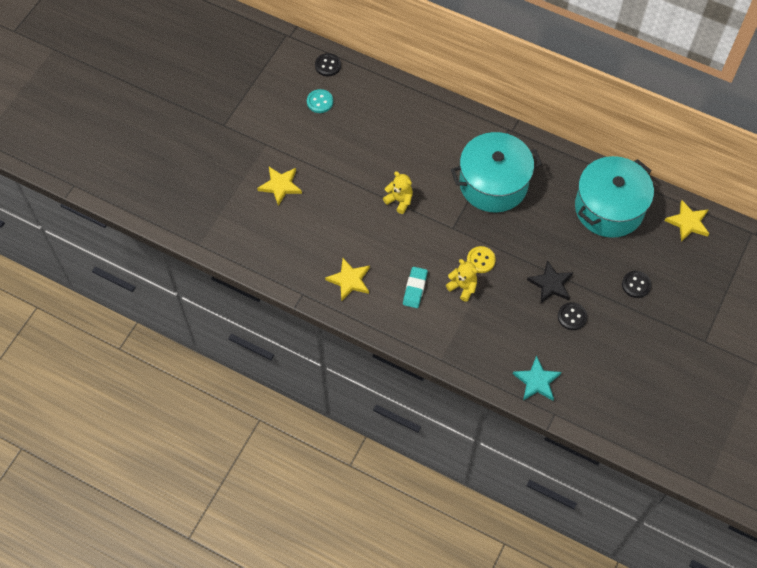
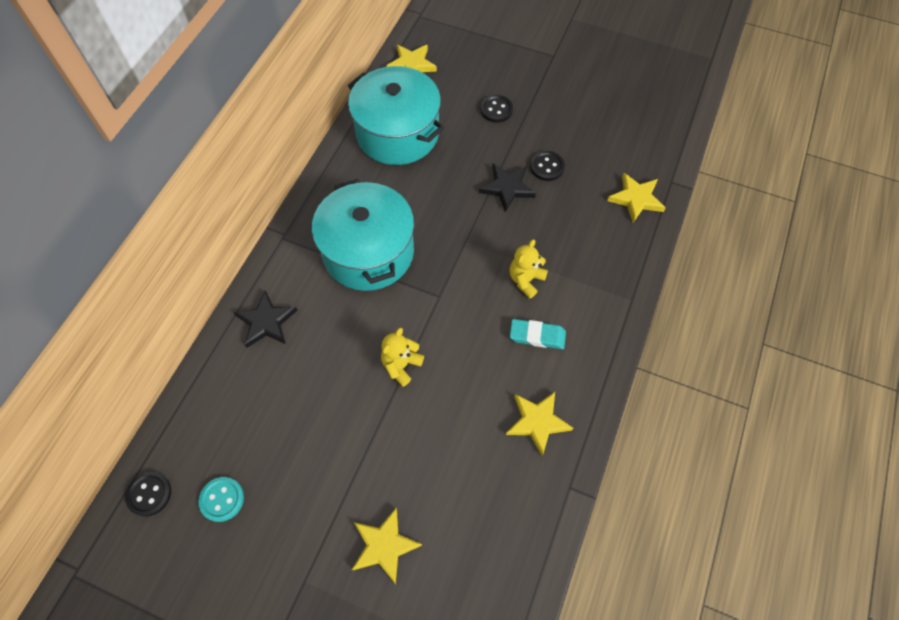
camera: 95 degrees left, 0 degrees up
yellow button [467,246,496,273] -> none
turquoise star [513,356,561,401] -> yellow star [607,173,666,222]
none -> black star [234,290,298,348]

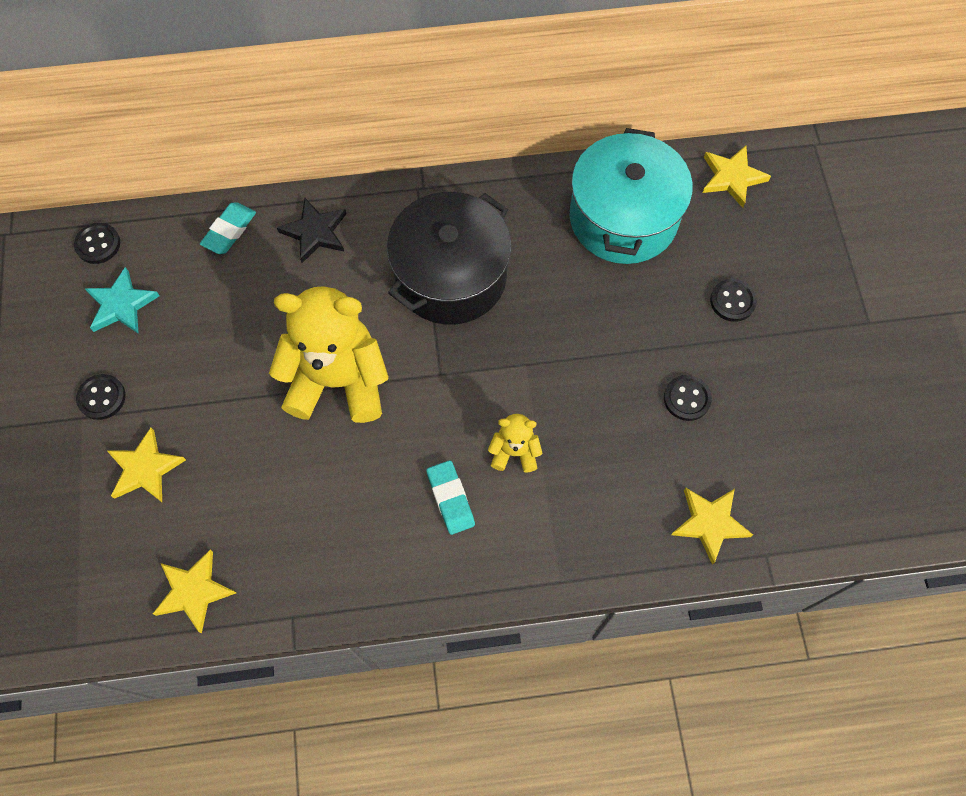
camera: 60 degrees right, 5 degrees up
turquoise button [198,477,244,522] -> turquoise star [85,267,159,334]
turquoise pot [312,179,414,291] -> black pot [387,192,511,325]
yellow teddy bear [381,328,424,387] -> yellow teddy bear [269,286,389,423], size x2.18
black star [479,163,536,212] -> none
yellow star [506,392,573,456] -> yellow star moved to [153,550,236,633]
none -> black button [76,374,126,420]
none -> turquoise eraser [200,202,256,254]

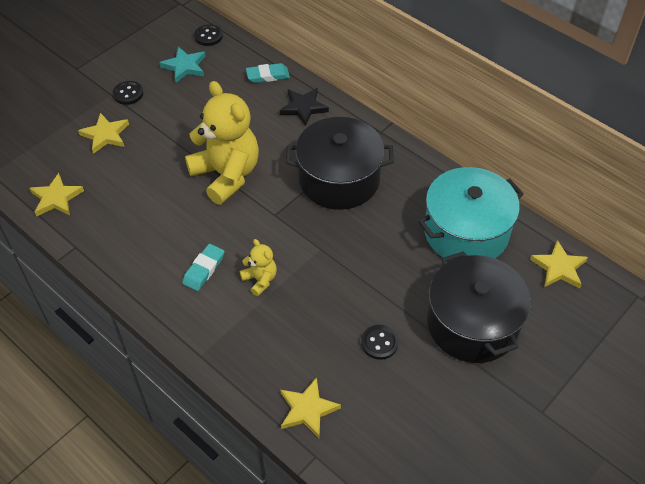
camera: 50 degrees right, 15 degrees down
black button [710,279,757,322] -> black pot [427,251,531,363]

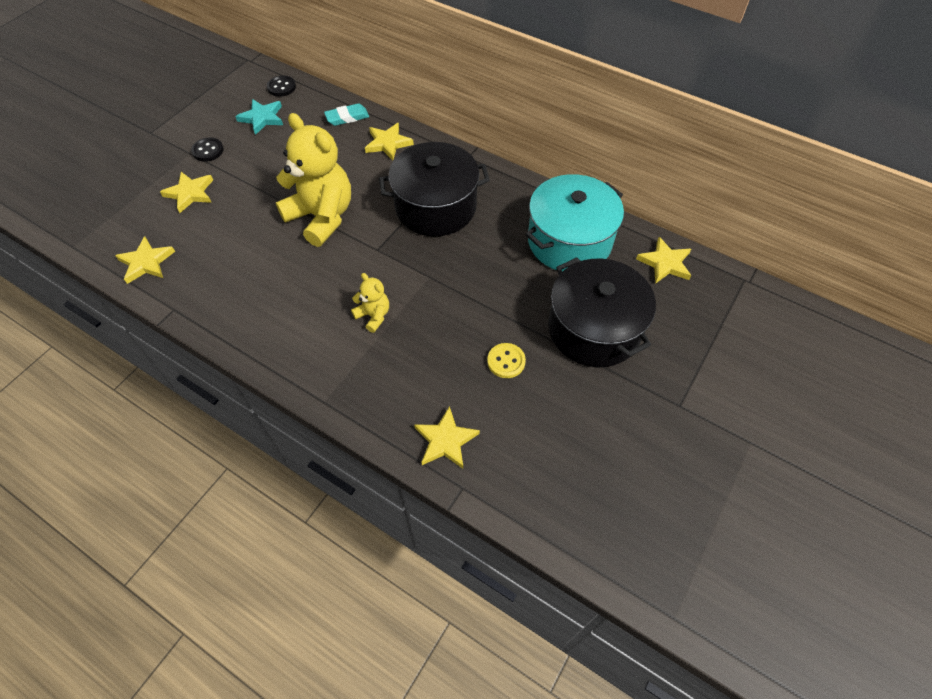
camera: 10 degrees left, 5 degrees up
turquoise eraser [182,244,225,291] -> none
black star [280,88,329,126] -> yellow star [365,123,414,160]
black button [361,325,399,360] -> yellow button [487,343,526,378]

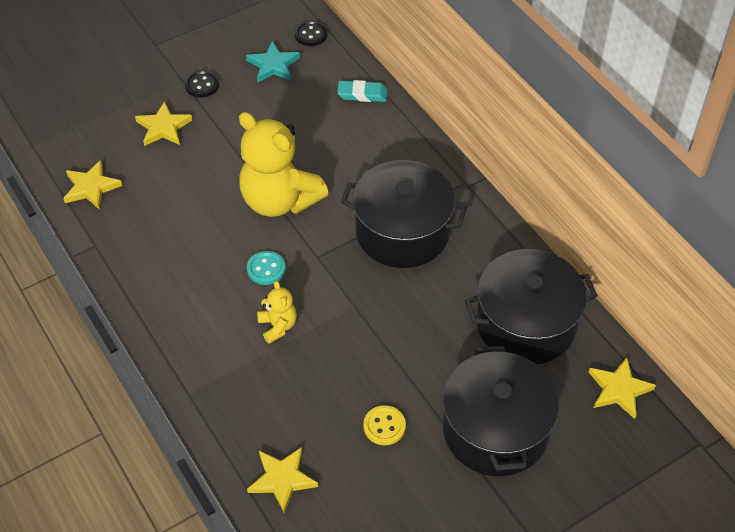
camera: 25 degrees right, 5 degrees down
yellow teddy bear [276,113,351,247] -> yellow teddy bear turned 150 degrees clockwise [239,112,328,217]
yellow star [365,123,414,160] -> none
turquoise pot [525,174,624,272] -> black pot [464,249,598,364]
none -> turquoise button [247,251,285,285]

